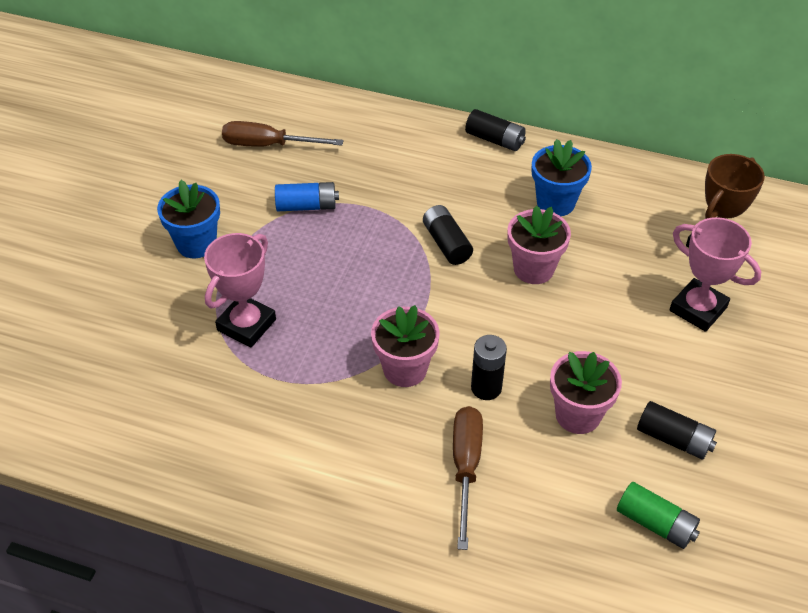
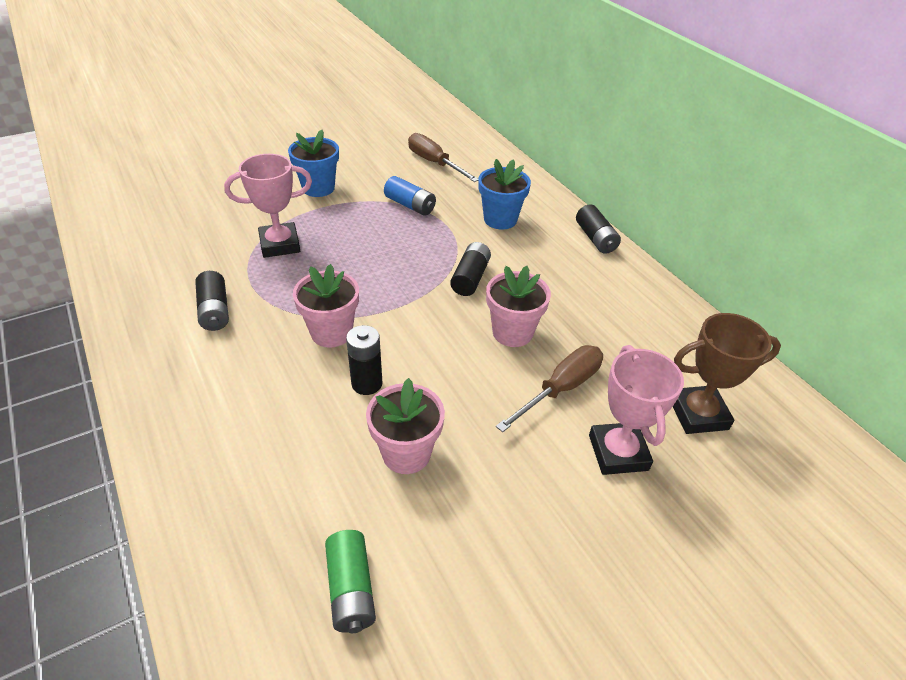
camera: 40 degrees right, 5 degrees down
brown screwdriver [453,406,483,550] -> brown screwdriver moved to [496,345,603,432]
blue flower pot [532,139,592,216] -> blue flower pot moved to [478,159,531,230]
black battery [637,401,717,459] -> black battery moved to [195,271,229,331]

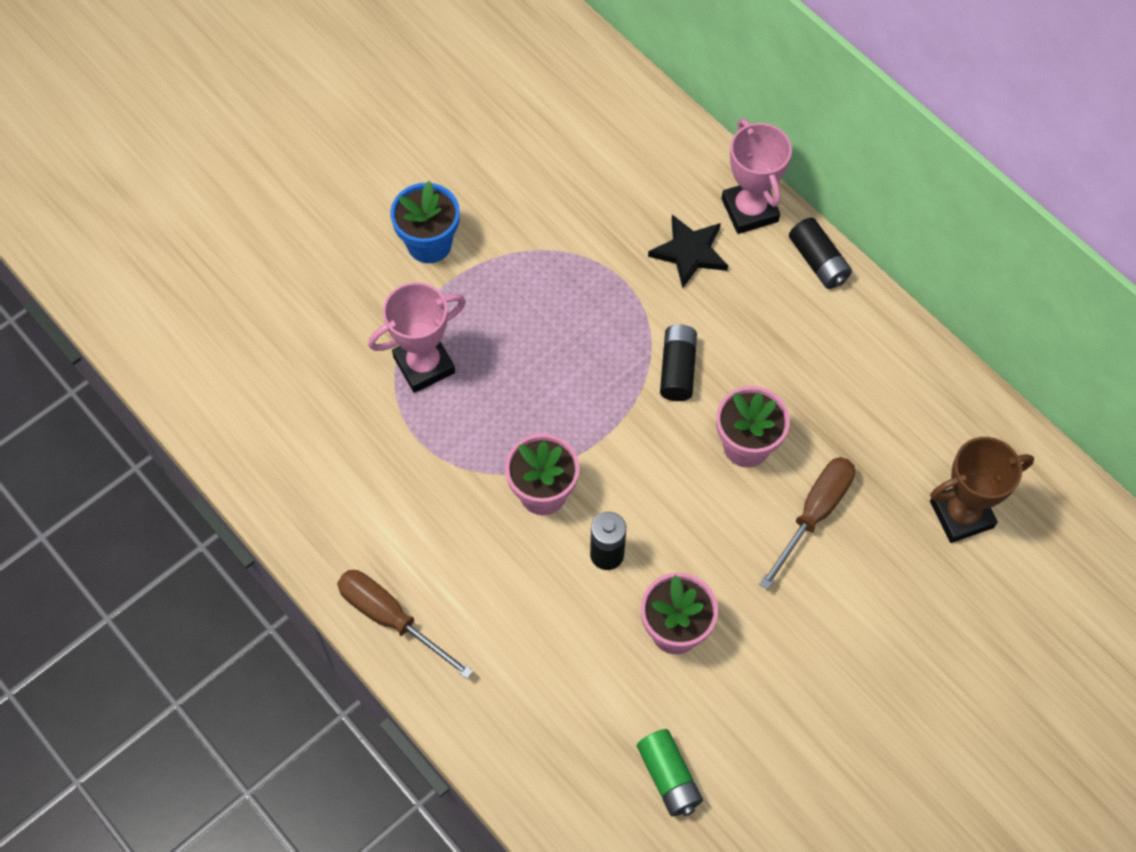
camera: 10 degrees left, 20 degrees up
black battery [195,271,229,331] -> none
blue battery [384,176,436,216] -> none
brown screwdriver [408,133,478,182] -> brown screwdriver moved to [337,570,474,679]
blue flower pot [478,159,531,230] -> black star [648,215,728,289]
pink trophy [589,345,684,475] -> pink trophy moved to [721,118,792,234]

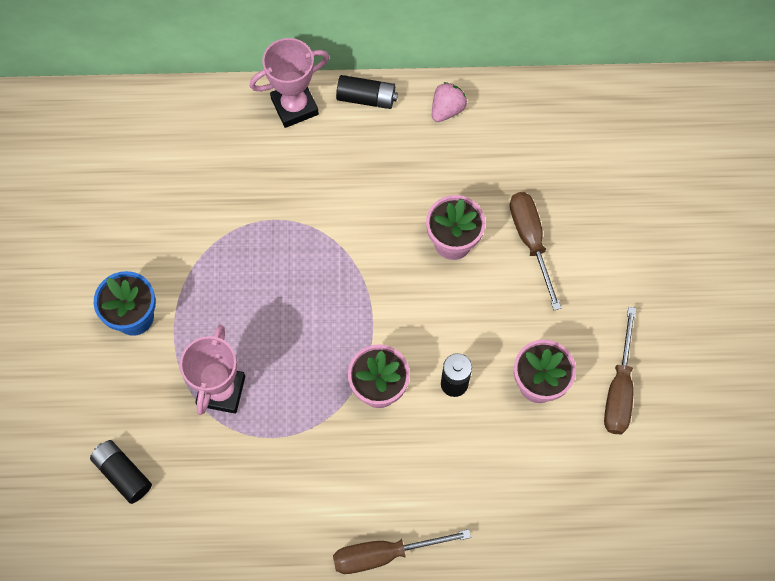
camera: 50 degrees left, 5 degrees up
green battery [637,729,703,816] -> none
black star [648,215,728,289] -> none
black battery [660,325,697,401] -> black battery moved to [90,440,152,504]
pink trophy [721,118,792,234] -> pink trophy turned 45 degrees counterclockwise [250,38,329,128]
brown trophy [930,437,1034,543] -> none
none -> pink strawberry [432,82,467,122]
none -> brown screwdriver [604,307,636,434]

